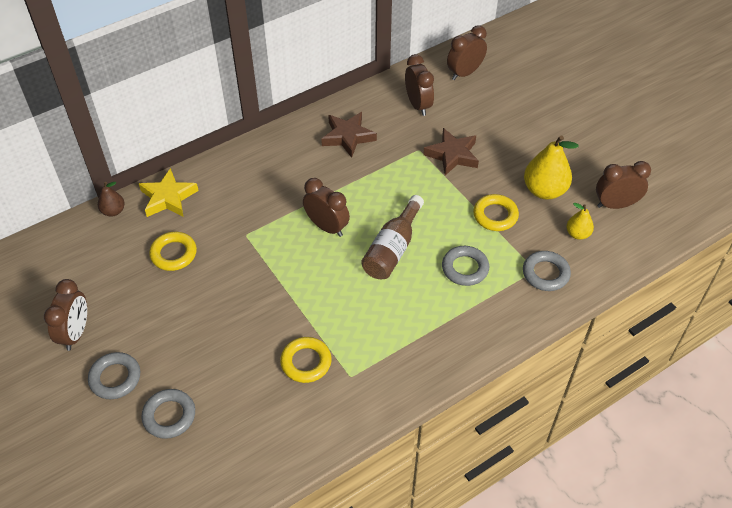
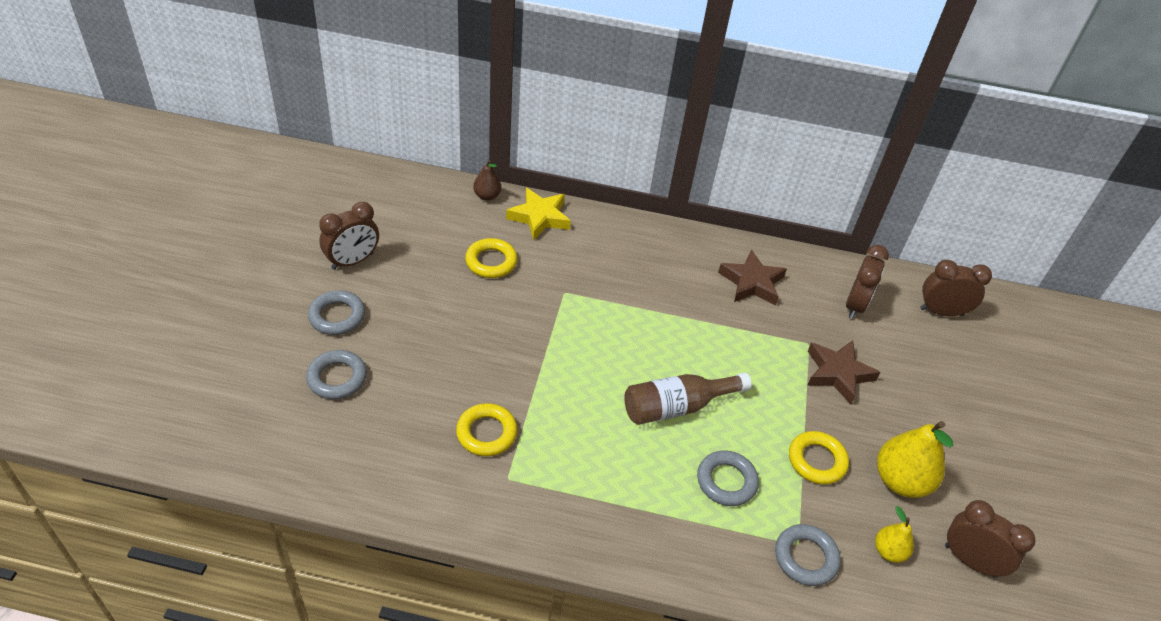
camera: 40 degrees right, 5 degrees down
brown clock [303,178,350,237] -> none

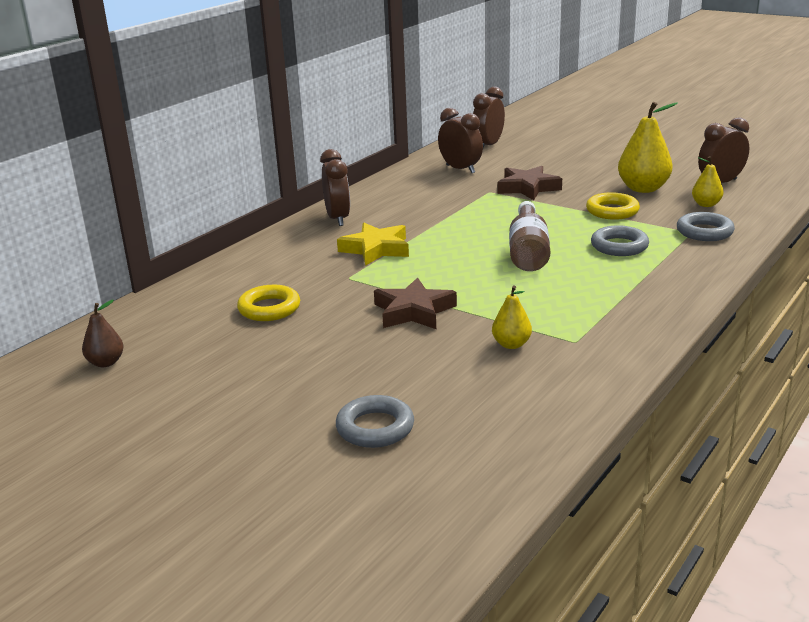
camera: 60 degrees left, 20 degrees down
grey ring [308,290,365,335] -> none
brown clock [319,202,379,270] -> brown clock moved to [320,149,350,226]
yellow ring [456,403,517,456] -> yellow pear [492,285,532,349]
brown pear [473,160,501,201] -> brown pear moved to [82,300,124,367]
yellow star [506,188,571,240] -> yellow star moved to [337,223,409,266]
brown star [718,249,787,305] -> brown star moved to [374,278,457,329]

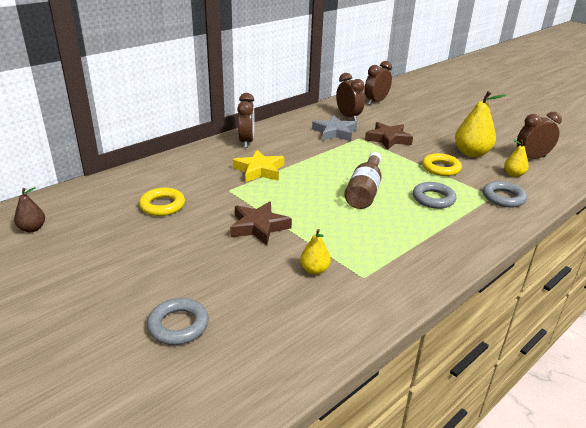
camera: 10 degrees right, 5 degrees up
none -> grey star [312,115,357,141]

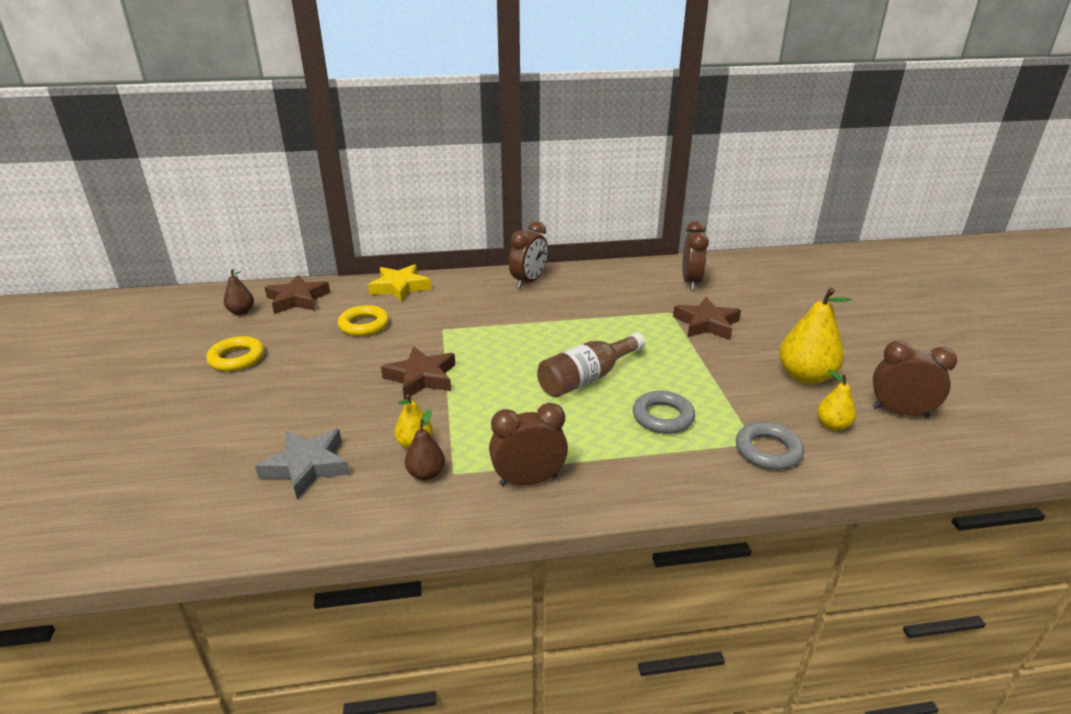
camera: 35 degrees right, 0 degrees up
grey ring [147,298,209,345] -> none
yellow star [233,150,284,182] -> yellow star moved to [368,264,431,302]
grey star [312,115,357,141] -> grey star moved to [255,429,350,499]
brown clock [365,61,392,105] -> brown clock moved to [489,403,568,486]
yellow ring [422,153,462,176] -> yellow ring moved to [206,336,264,371]
none -> brown star [264,275,330,314]
none -> brown pear [405,410,445,480]

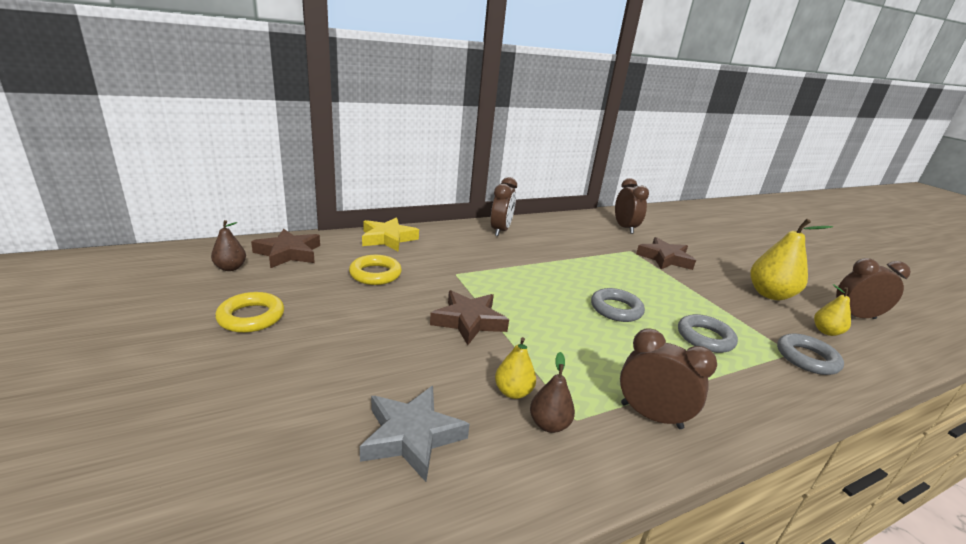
camera: 20 degrees left, 5 degrees down
brown clock [489,403,568,486] -> brown clock turned 60 degrees clockwise [620,328,717,429]
brown bottle [537,332,645,398] -> grey ring [591,288,645,322]

